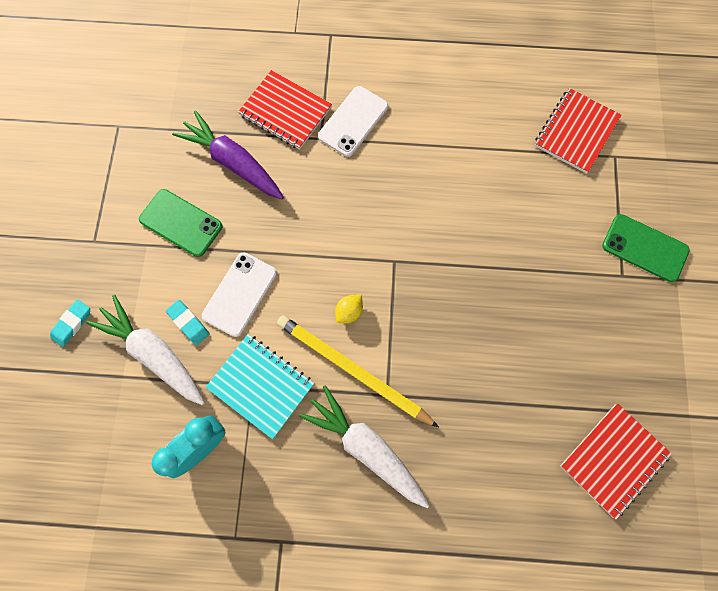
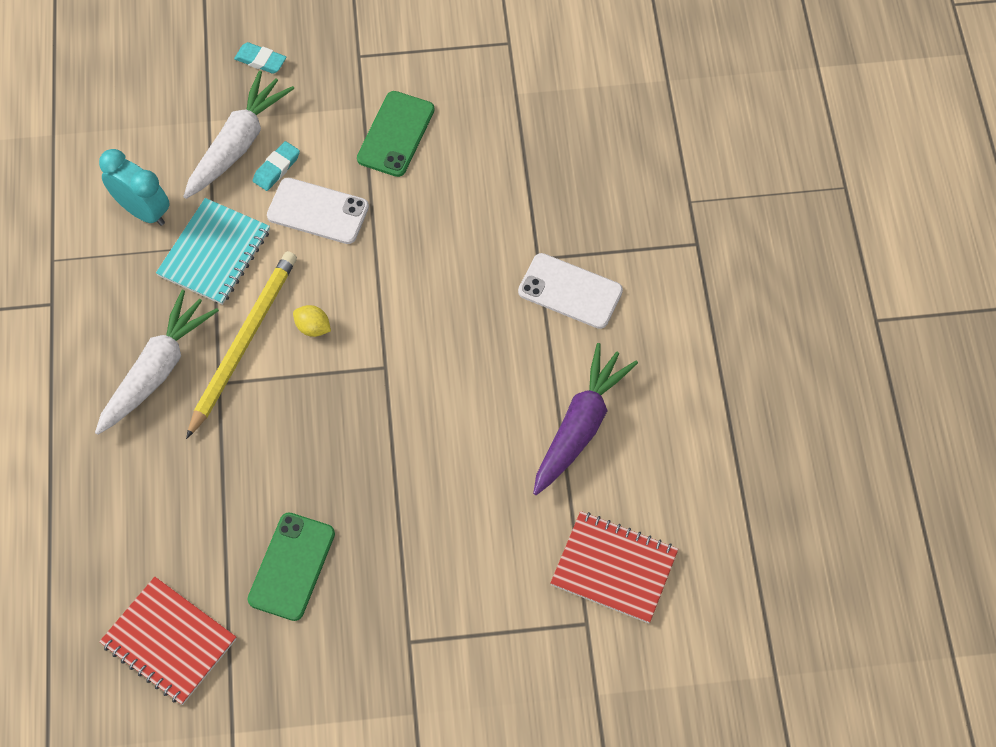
camera: 80 degrees right, 10 degrees down
purple carrot [172,110,284,199] -> purple carrot moved to [533,343,638,495]
red notebook [238,70,332,150] -> none
green phone [602,214,690,282] -> green phone moved to [248,512,335,621]

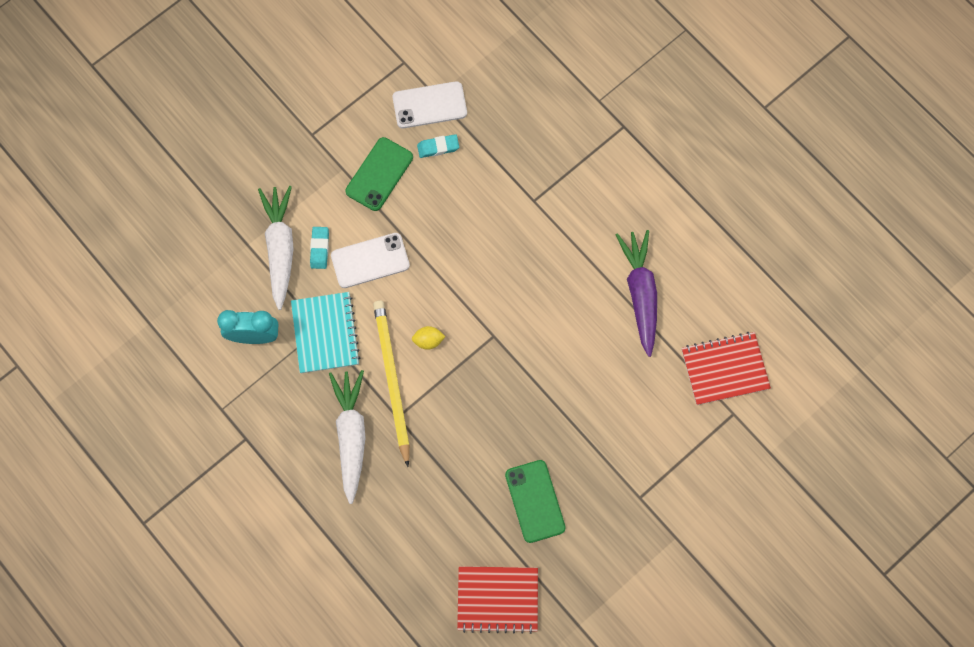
camera: 35 degrees left, 10 degrees up
turquoise eraser [234,42,286,73] -> turquoise eraser moved to [417,134,459,158]
green phone [357,91,435,177] -> green phone turned 45 degrees clockwise [345,137,413,211]
white phone [518,253,623,329] -> white phone moved to [393,81,467,128]

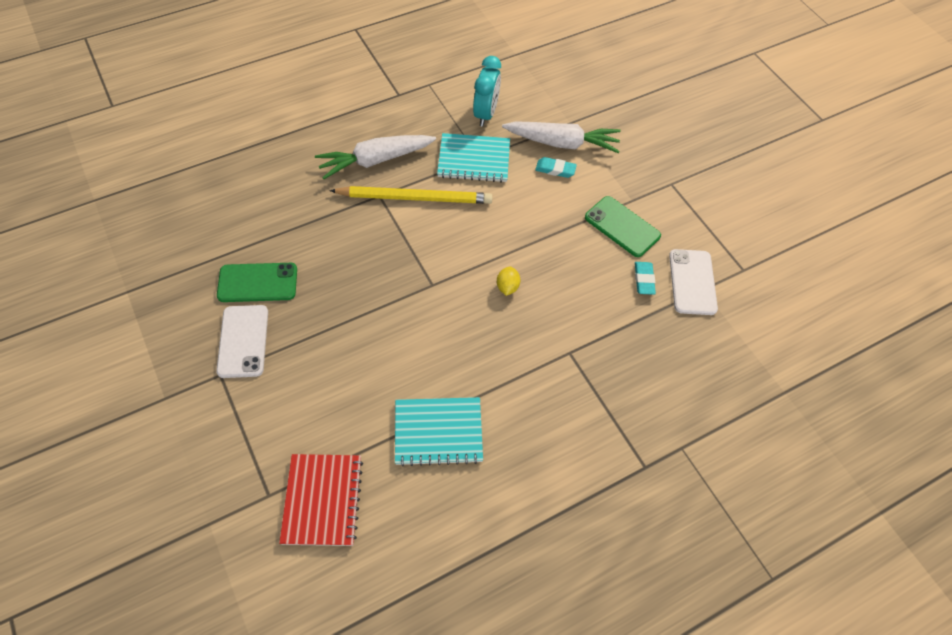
camera: 100 degrees right, 15 degrees down
white carrot [329,370,365,504] -> white carrot turned 150 degrees clockwise [315,135,436,179]
white phone [331,233,410,288] -> white phone moved to [216,305,268,378]
yellow lemon [412,326,446,350] -> yellow lemon moved to [497,267,520,296]
red notebook [457,566,538,634] -> none
purple carrot [616,230,657,357] -> turquoise notebook [395,397,483,466]

